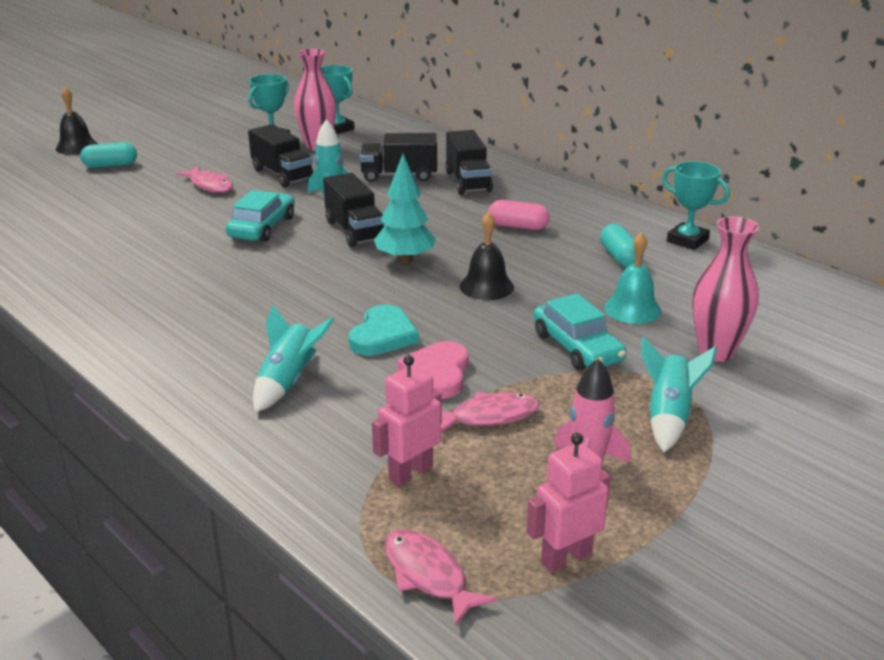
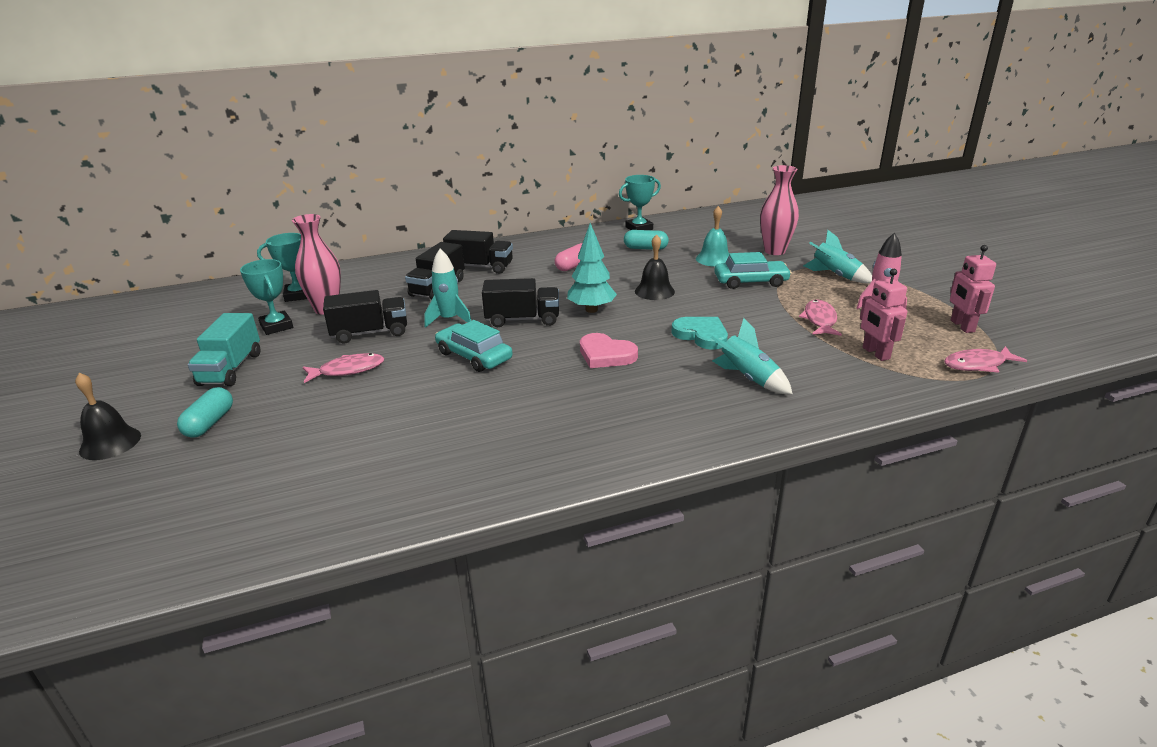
camera: 65 degrees left, 0 degrees up
pink heart [397,341,469,399] -> pink heart moved to [580,333,638,368]
none -> turquoise truck [188,313,260,386]

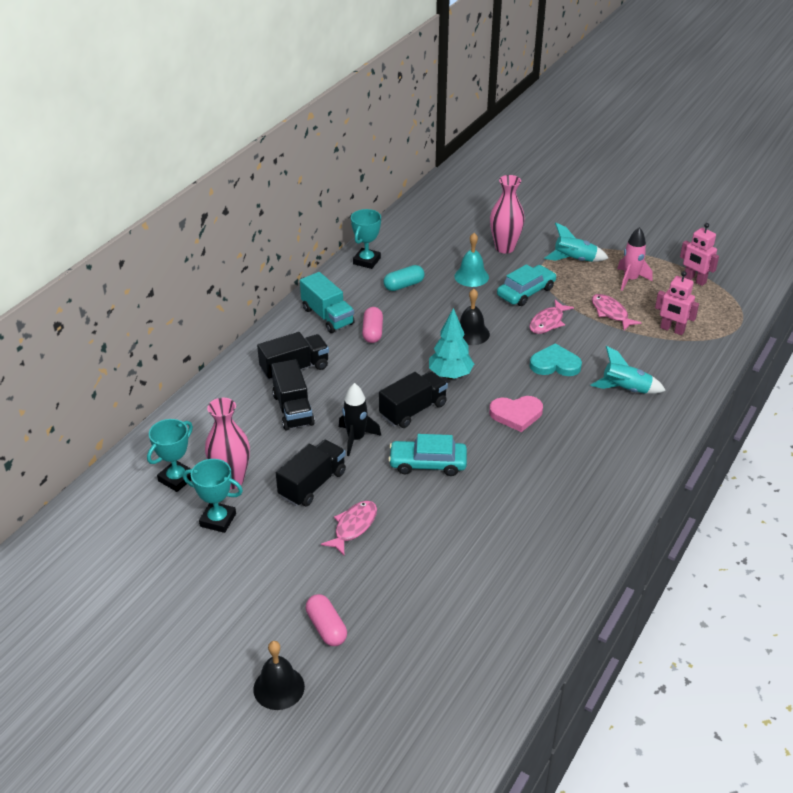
camera: 40 degrees left, 10 degrees up
turquoise capsule [177,387,233,438] -> pink capsule [306,594,347,646]
turquoise truck [188,313,260,386] -> turquoise truck moved to [300,272,355,333]
turquoise rocket [424,249,471,328] -> black rocket [339,383,381,456]
pink fish [944,346,1027,373] -> pink fish moved to [529,300,574,334]

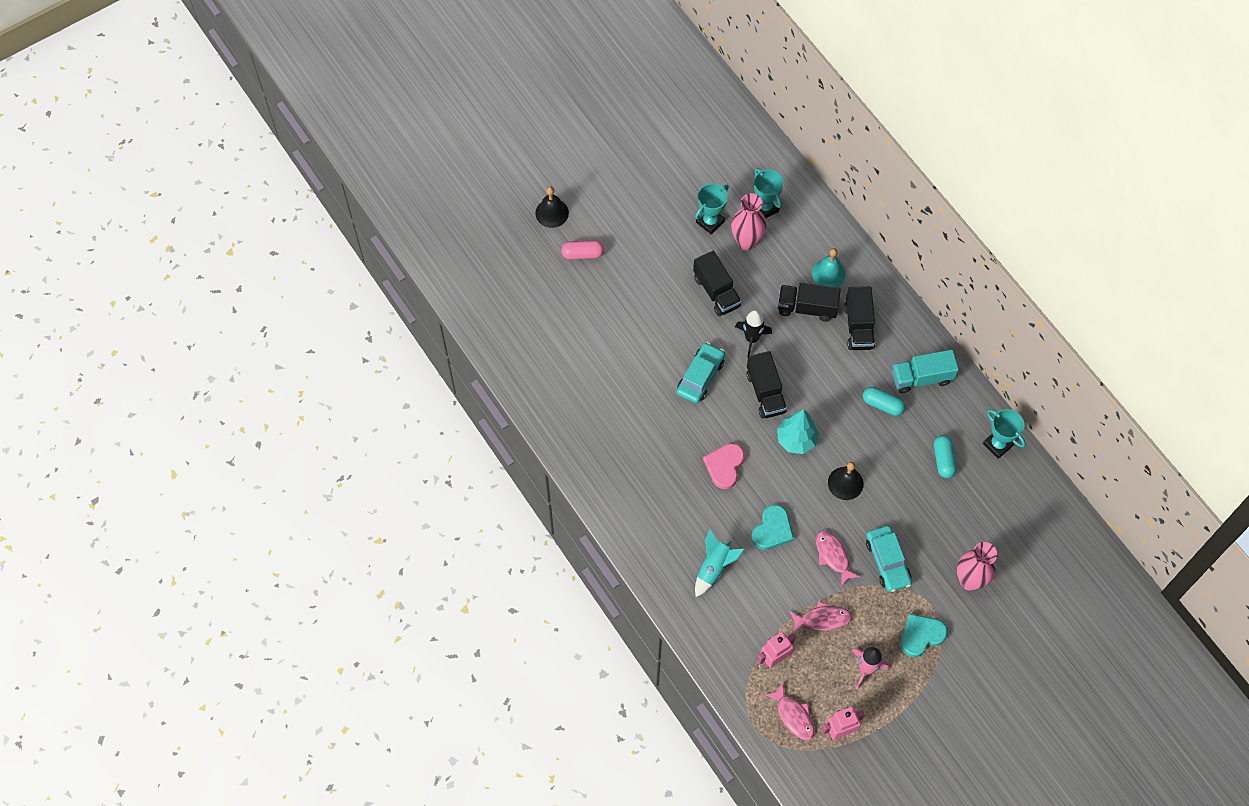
camera: 115 degrees right, 25 degrees up
pink fish [321,500,377,555] -> pink fish moved to [765,683,815,740]
pink capsule [362,307,383,343] -> turquoise capsule [863,387,905,416]
turquoise bell [454,233,489,287] -> turquoise bell moved to [812,248,846,288]
turquoise rocket [544,223,608,262] -> turquoise heart [901,614,948,657]

